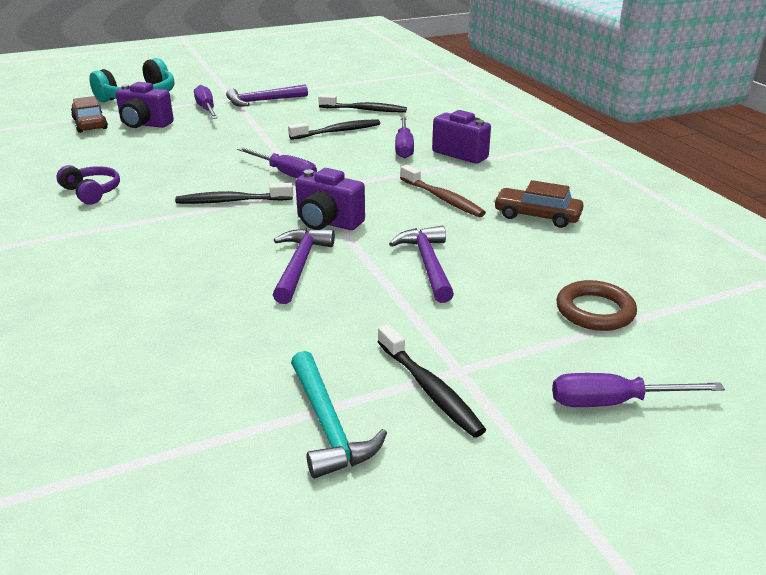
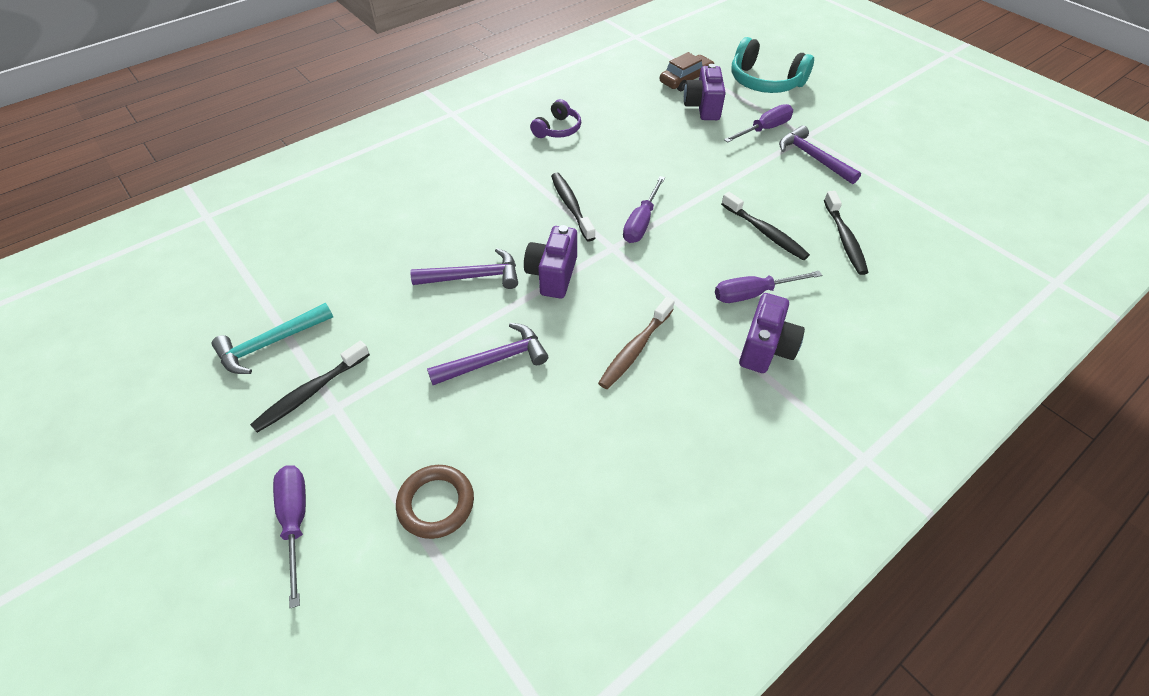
camera: 75 degrees right, 20 degrees up
brown car [494,180,583,228] -> none

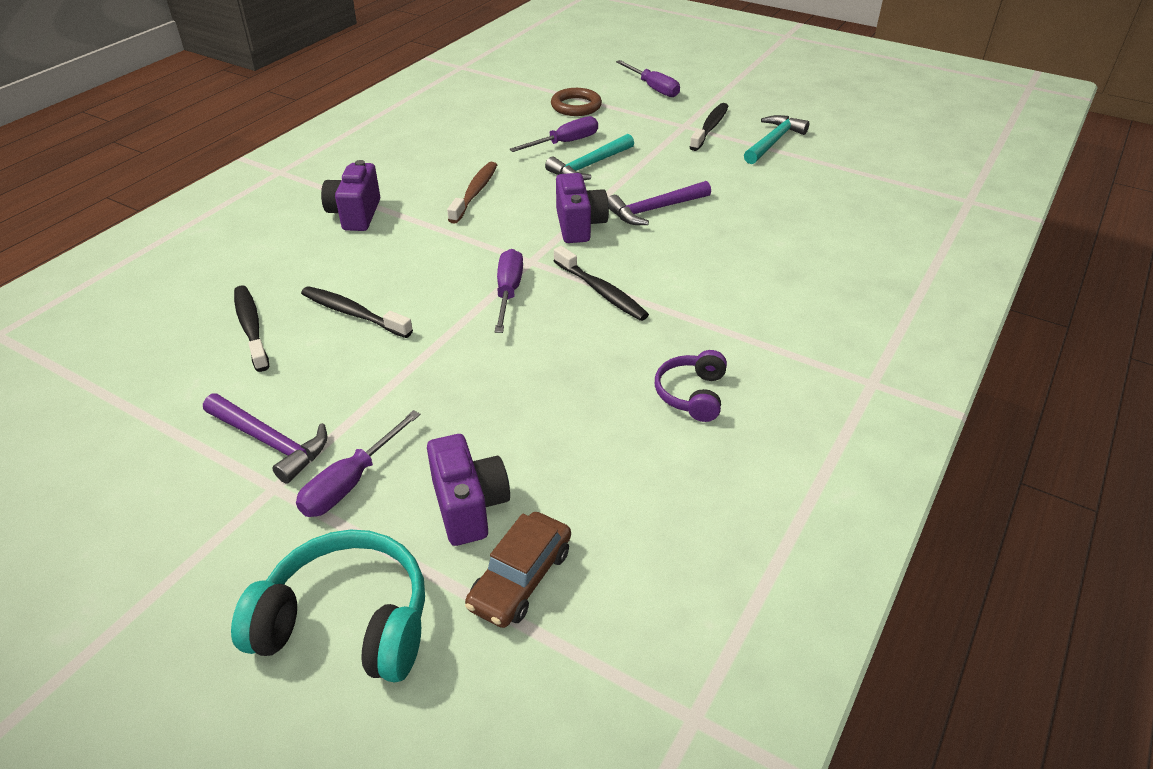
camera: 160 degrees right, 10 degrees down
purple hammer [427,323,548,385] -> turquoise hammer [545,134,634,180]
purple screwdriver [715,271,822,303] -> purple screwdriver moved to [509,116,598,152]

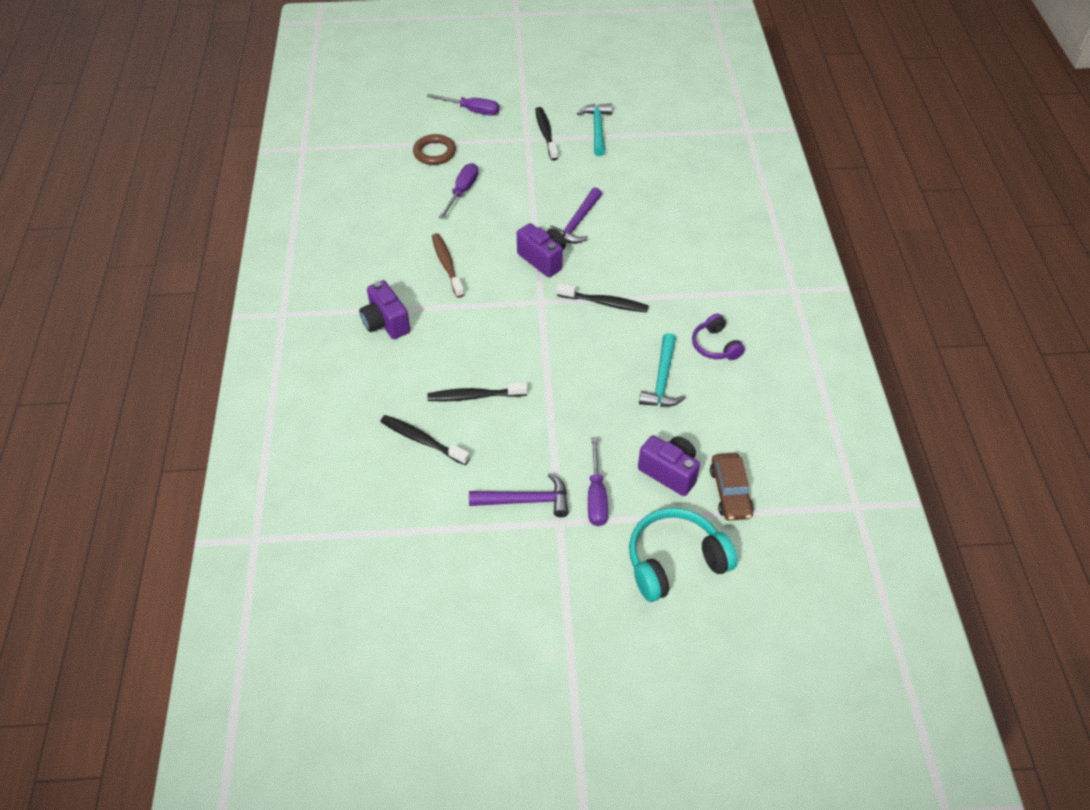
camera: 35 degrees left, 10 degrees up
purple screwdriver [495,249,523,333] -> none
turquoise hammer [545,134,634,180] -> turquoise hammer moved to [639,333,686,407]

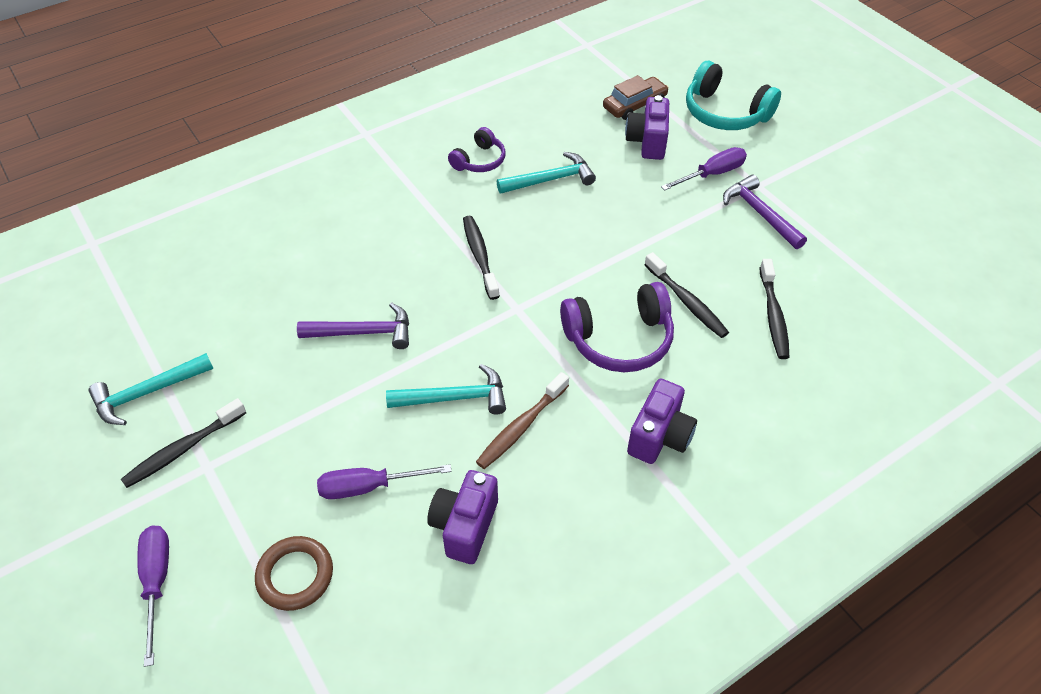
camera: 120 degrees left, 0 degrees up
purple camera [517,223,566,277] -> purple camera moved to [427,470,498,564]
none -> turquoise hammer [386,364,506,415]
none -> purple headphones [560,282,674,372]

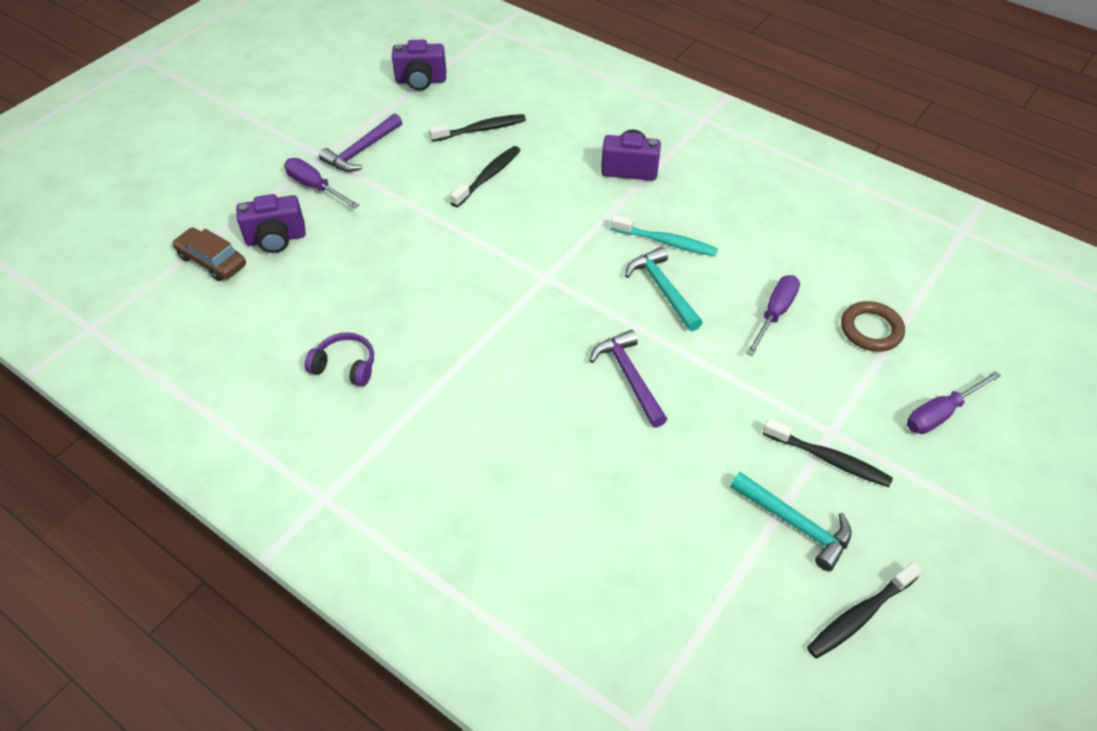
camera: 110 degrees left, 0 degrees up
purple screwdriver [317,464,452,499] -> purple screwdriver turned 120 degrees counterclockwise [746,275,800,356]
purple camera [427,470,498,564] -> purple camera moved to [392,40,446,91]
black toothbrush [463,216,500,300] -> black toothbrush moved to [807,562,922,659]
brown toothbrush [476,372,569,469] -> turquoise toothbrush [611,215,718,256]
turquoise hammer [497,152,596,194] -> none
purple headphones [560,282,674,372] -> none
turquoise headphones [686,61,781,130] -> none

